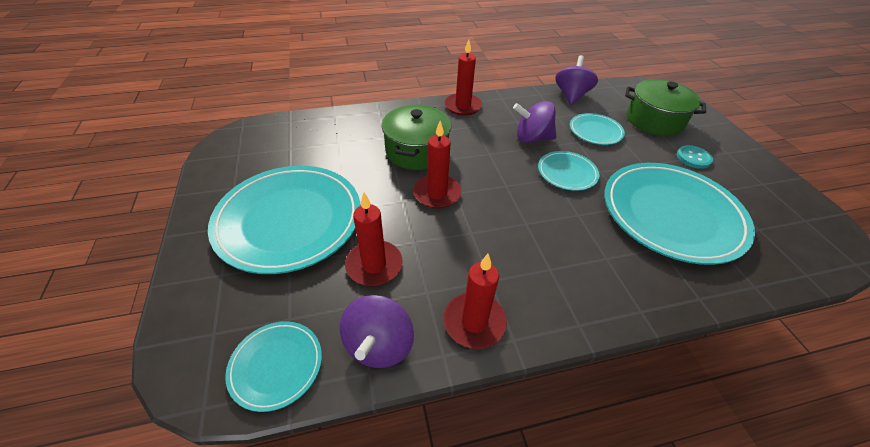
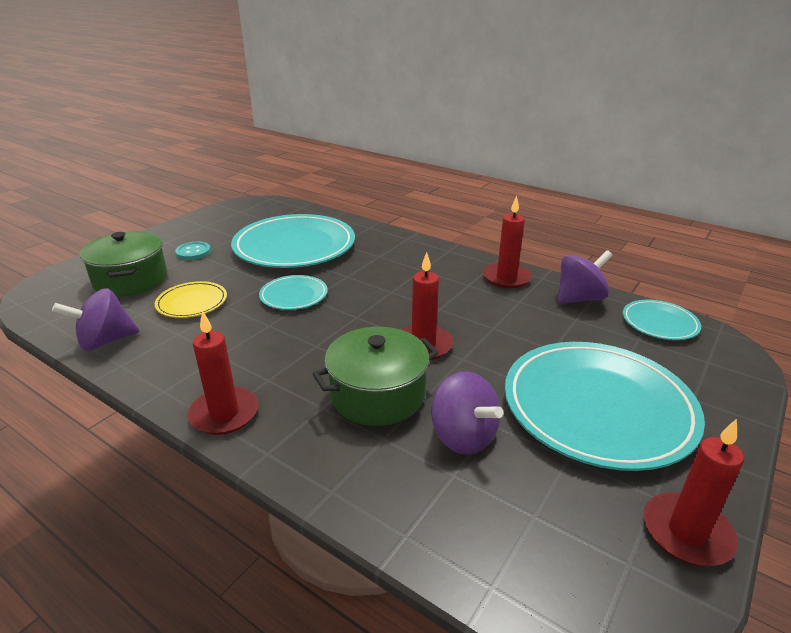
camera: 130 degrees left, 15 degrees down
red candle [345,192,402,286] -> red candle moved to [644,419,744,566]
purple spinning top [513,101,556,143] -> purple spinning top moved to [431,371,503,455]
turquoise plate [570,113,625,145] -> yellow plate [155,281,227,318]

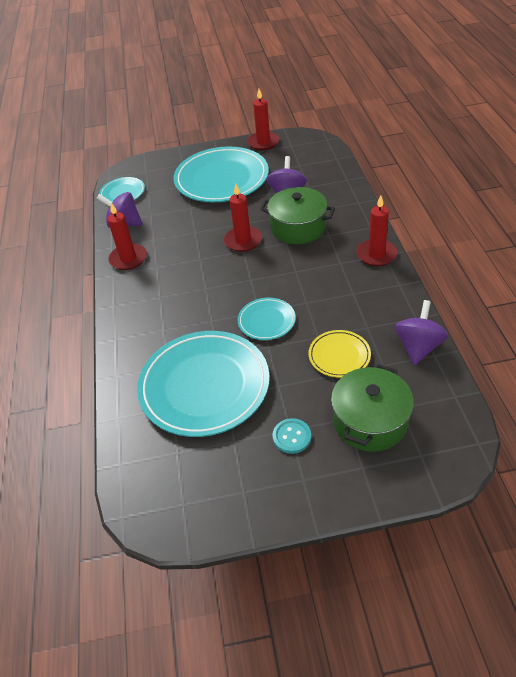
camera: 130 degrees left, 15 degrees up
purple spinning top [52,288,140,351] -> purple spinning top turned 90 degrees counterclockwise [395,300,448,365]

